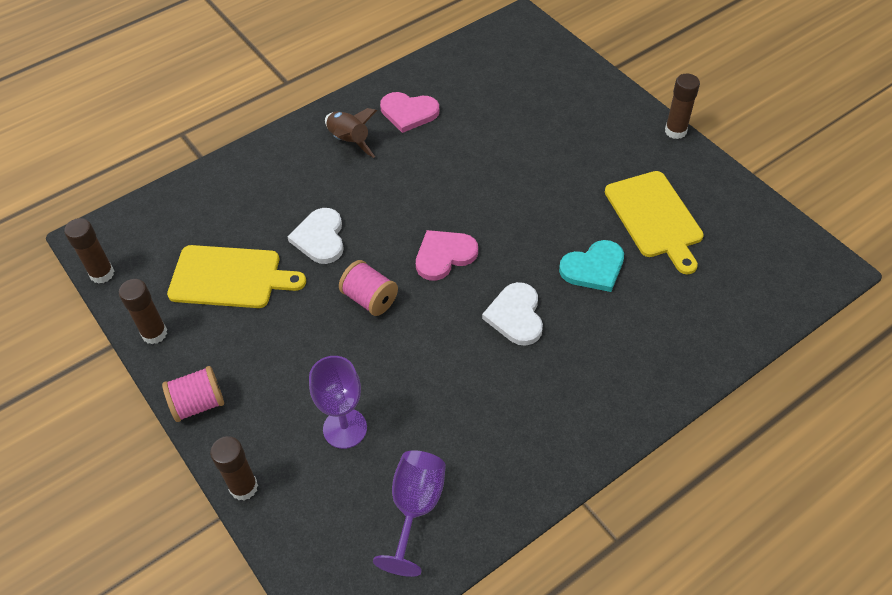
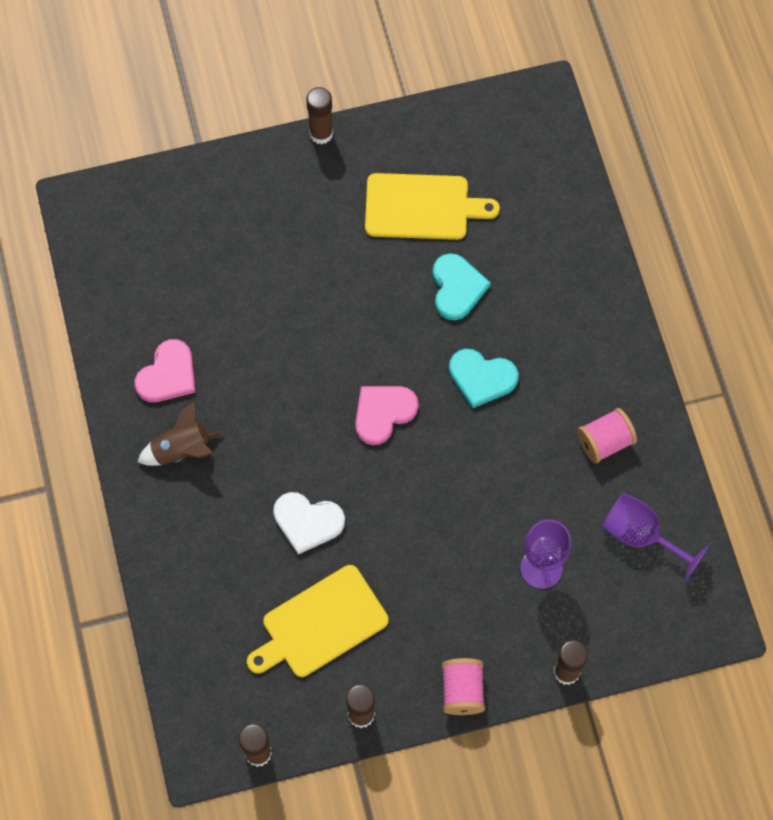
camera: 70 degrees left, 15 degrees up
yellow cutting board [167,245,306,308] -> yellow cutting board turned 150 degrees counterclockwise [247,565,389,677]
pink spool [339,260,398,316] -> pink spool moved to [577,408,637,463]
pink heart [416,230,478,281] -> pink heart turned 60 degrees clockwise [355,386,419,445]
white heart [482,282,543,346] -> turquoise heart [449,349,519,408]

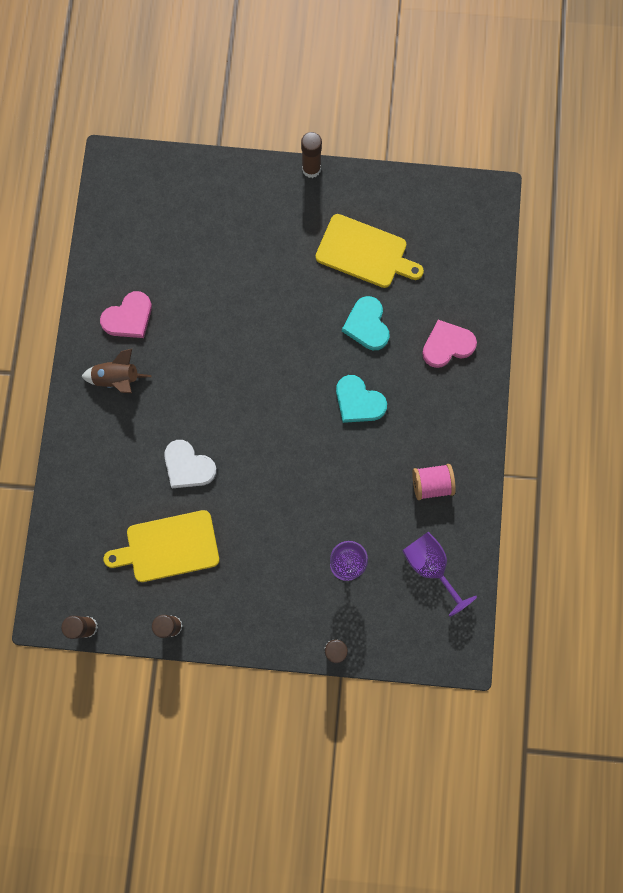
camera: 20 degrees right, 10 degrees up
pink heart [355,386,419,445] -> pink heart moved to [422,320,477,368]
turquoise heart [433,253,491,320] -> turquoise heart turned 150 degrees clockwise [342,296,389,350]
pink spool [442,658,485,715] -> none

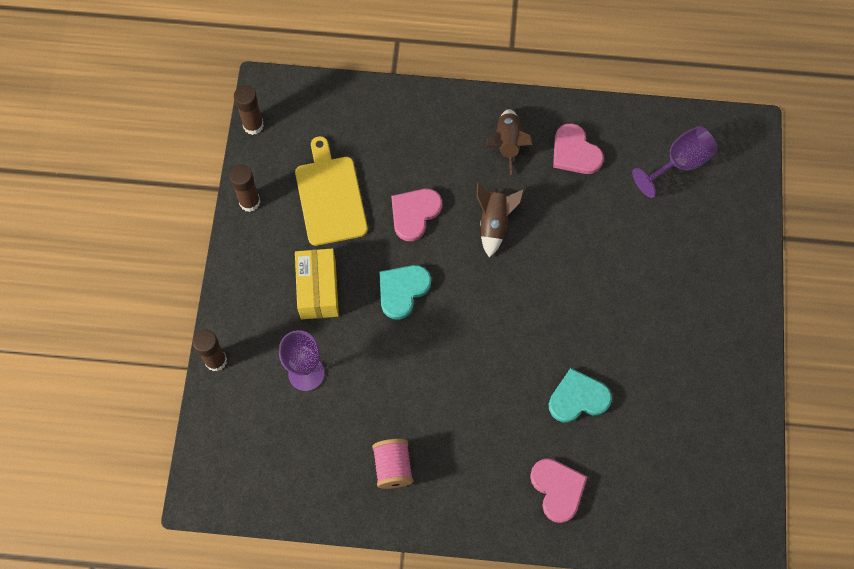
camera: 90 degrees right, 10 degrees down
white heart [164,440,217,488] -> pink heart [391,189,442,241]
brown glue stick [301,132,322,178] -> none
yellow cutting board [316,214,424,288] -> none
turquoise heart [336,375,387,423] -> turquoise heart moved to [379,265,431,320]
purple goblet [402,532,477,617] -> purple goblet moved to [632,126,717,198]
none -> yellow box [295,249,339,319]
none -> brown rocket [477,183,524,257]

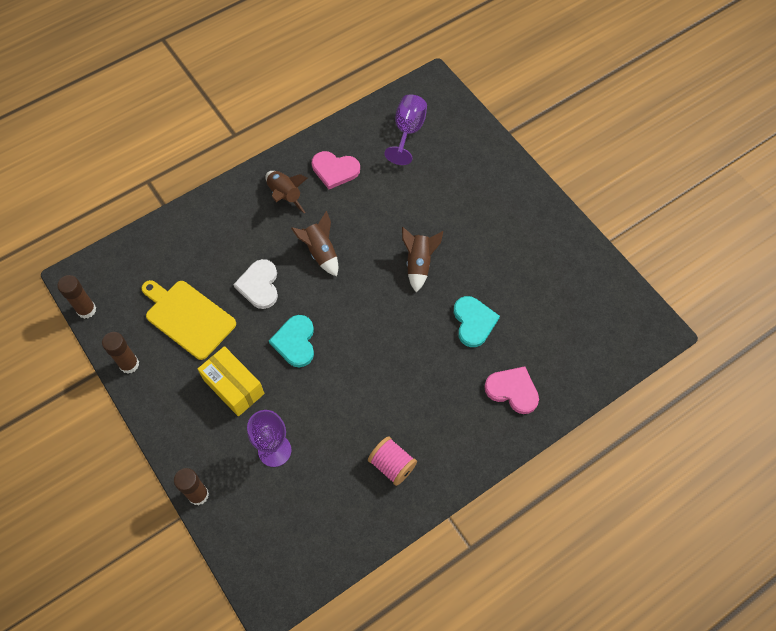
camera: 40 degrees left, 5 degrees down
pink heart [391,189,442,241] -> white heart [233,259,278,309]
turquoise heart [549,368,612,422] -> turquoise heart turned 135 degrees clockwise [454,296,500,347]
none -> brown rocket [402,227,443,292]

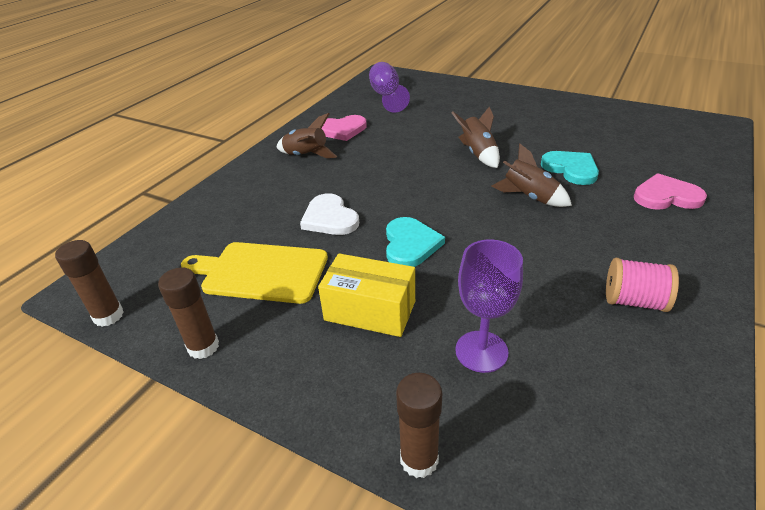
camera: 25 degrees left, 25 degrees down
turquoise heart [269,315,314,367] -> turquoise heart turned 150 degrees counterclockwise [386,217,445,267]
brown rocket [291,211,338,276] -> brown rocket moved to [492,144,572,207]

